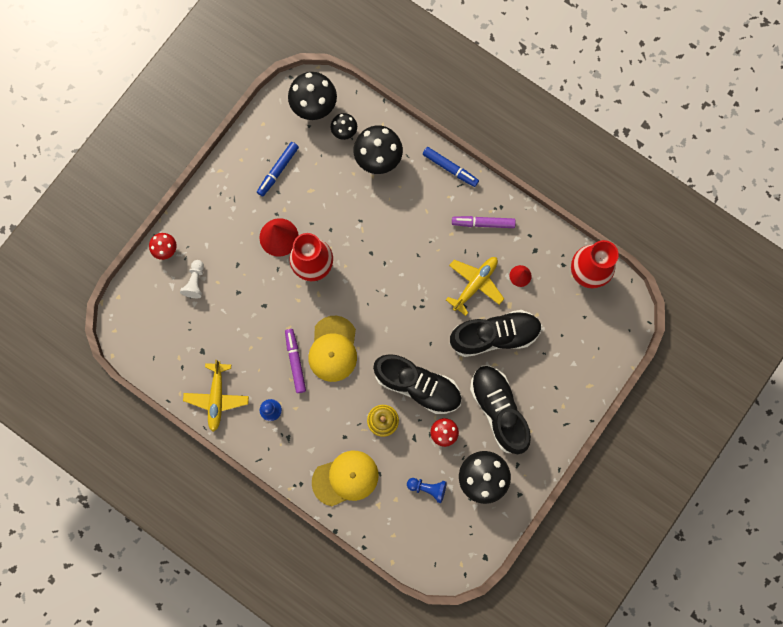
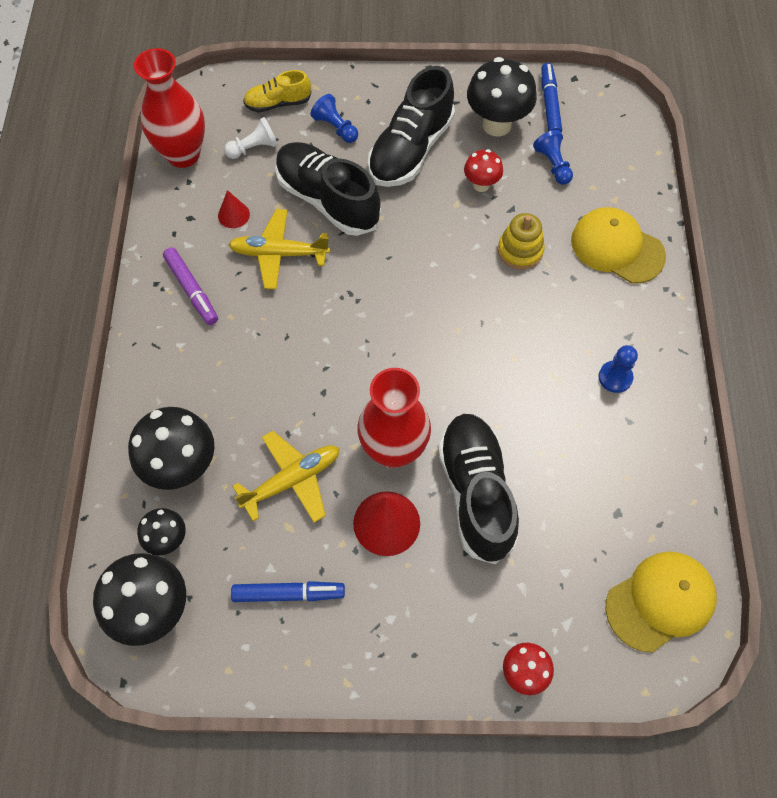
camera: 125 degrees left, 15 degrees down
white pawn [180,260,204,298] -> white pawn moved to [224,117,278,159]
yellow plane [183,360,249,432] -> yellow plane moved to [232,431,339,523]
purple marker [285,329,306,393] -> none
yellow cap [308,316,357,382] -> yellow cap moved to [605,551,717,652]
black shoe [373,354,462,414] -> black shoe moved to [438,414,519,564]
blue marker [423,147,479,187] -> blue marker moved to [541,63,562,133]
none -> yellow shoe [243,70,311,112]
none -> blue pawn [310,94,358,143]

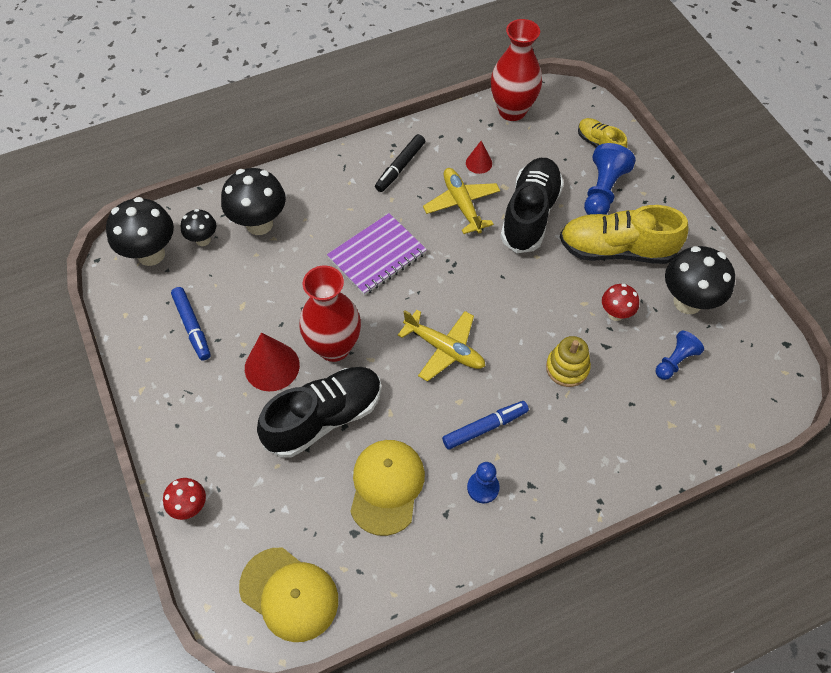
camera: 65 degrees right, 5 degrees down
purple marker [163,247,218,325] -> black marker [375,134,425,192]
white pawn [224,117,278,159] -> none
yellow plane [232,431,339,523] -> yellow plane moved to [398,310,485,382]
blue pawn [310,94,358,143] -> blue pawn [584,143,636,215], size x1.59
black shoe [368,66,455,187] -> yellow shoe [560,205,689,264]
blue marker [541,63,562,133] -> blue marker moved to [442,401,529,450]
yellow cap [571,207,666,284] -> yellow cap moved to [350,440,425,536]
none -> purple notebook [327,213,427,295]

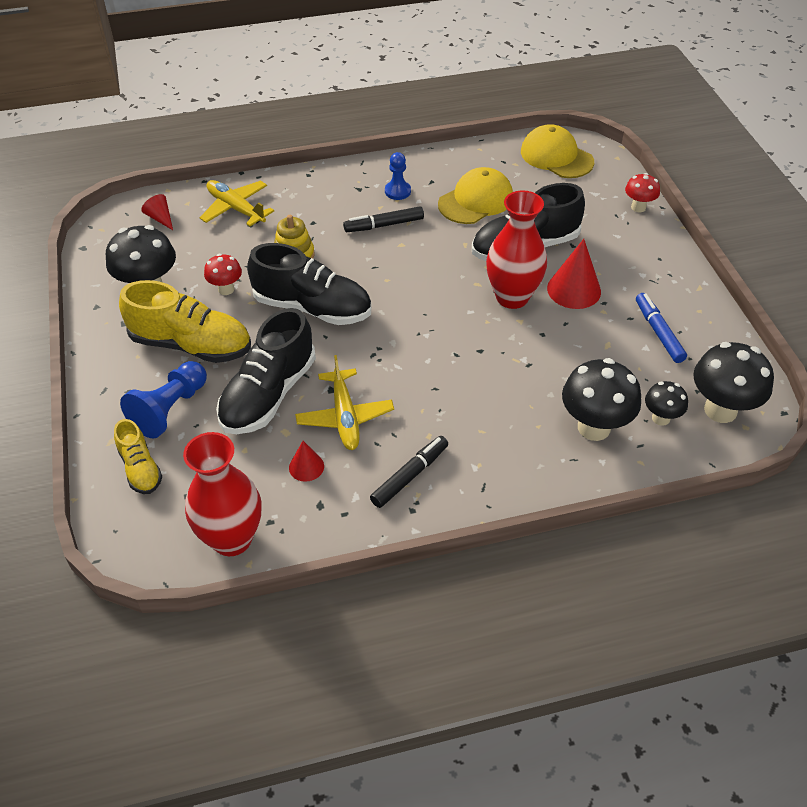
camera: 170 degrees left, 10 degrees down
purple notebook [327,213,427,295] -> none
yellow cap [350,440,425,536] -> yellow cap turned 150 degrees counterclockwise [438,167,513,224]
yellow plane [398,310,485,382] -> yellow plane moved to [199,180,274,226]
blue marker [442,401,529,450] -> black marker [343,206,424,232]
blue pawn [656,331,704,380] -> none
none -> red cone [141,194,173,230]
none -> black shoe [247,243,371,325]

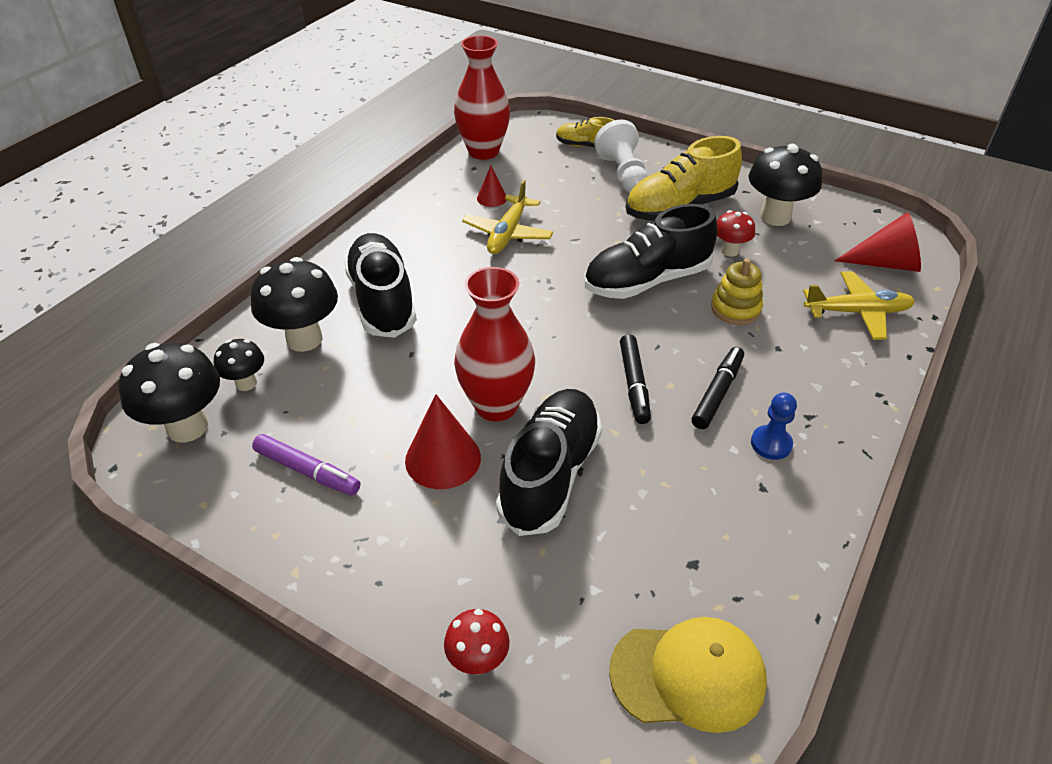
camera: 135 degrees right, 5 degrees down
blue pawn [120,361,207,439] -> white pawn [594,119,648,193]
red cone [141,194,173,230] -> red cone [834,212,921,272], size x1.79
black shoe [216,308,316,434] -> black shoe moved to [344,233,417,338]
yellow plane [295,355,394,450] -> yellow plane turned 105 degrees counterclockwise [462,180,553,254]
black marker [370,436,448,508] -> black marker moved to [620,334,651,424]
yellow cap [438,167,513,224] -> none
blue marker [636,293,687,363] -> purple marker [252,434,360,496]

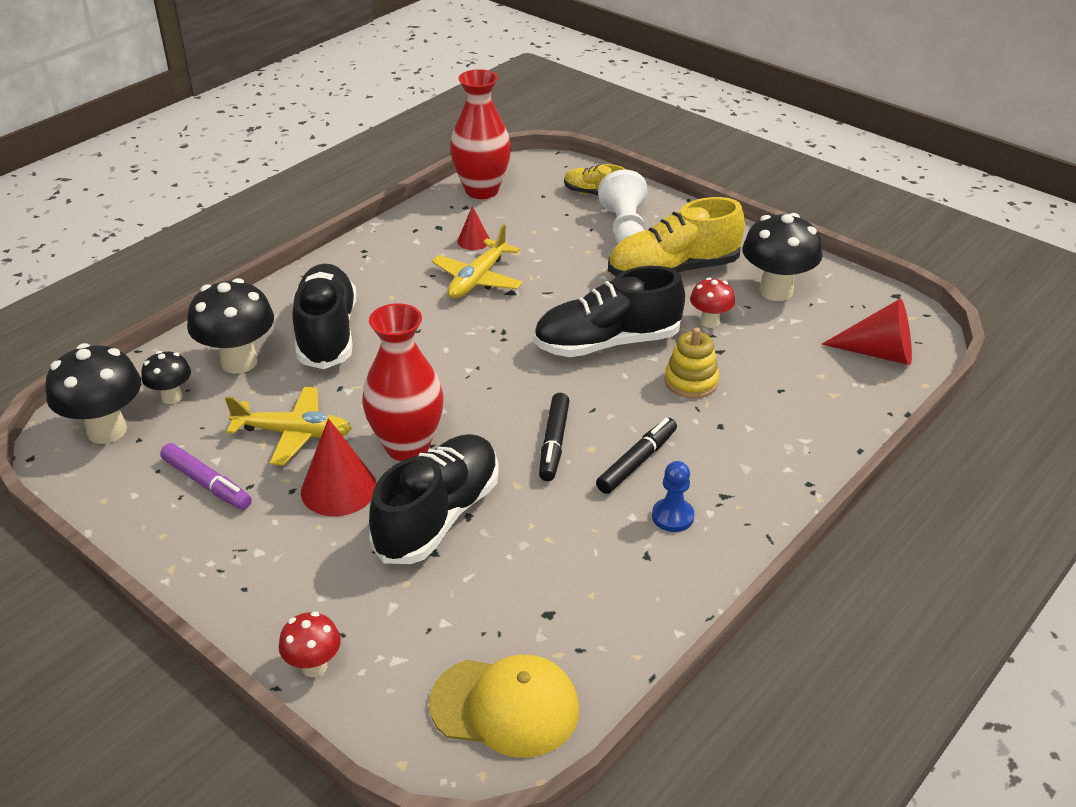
camera: 10 degrees right, 5 degrees down
yellow plane [803,271,915,340] -> yellow plane moved to [225,387,352,466]

